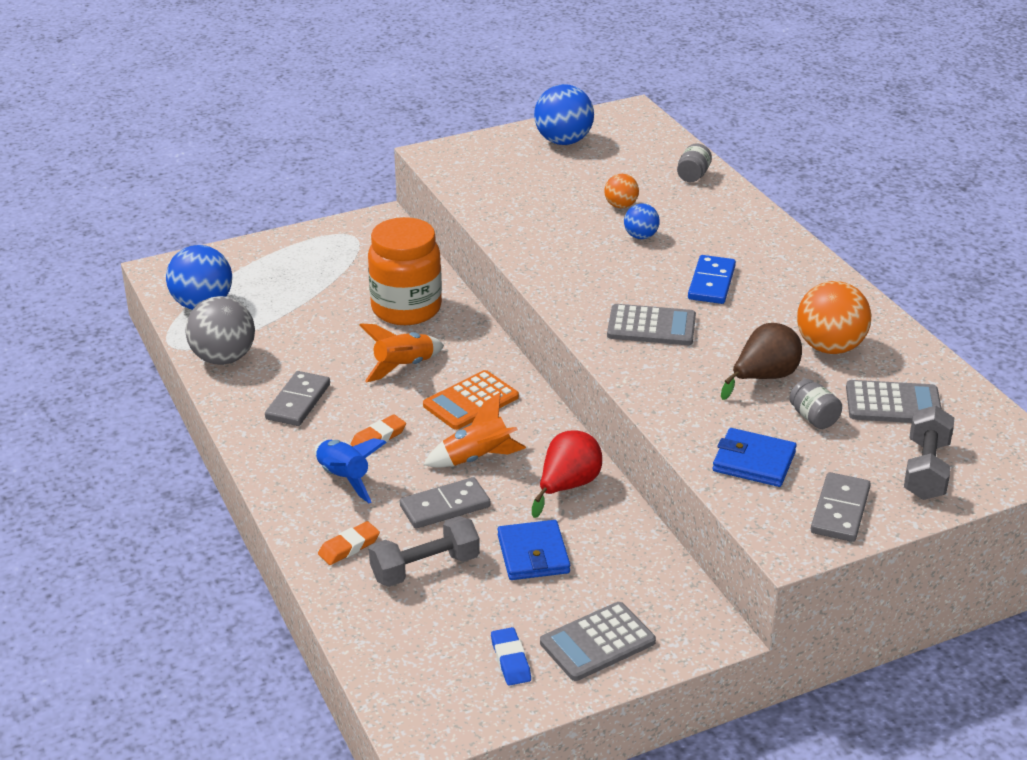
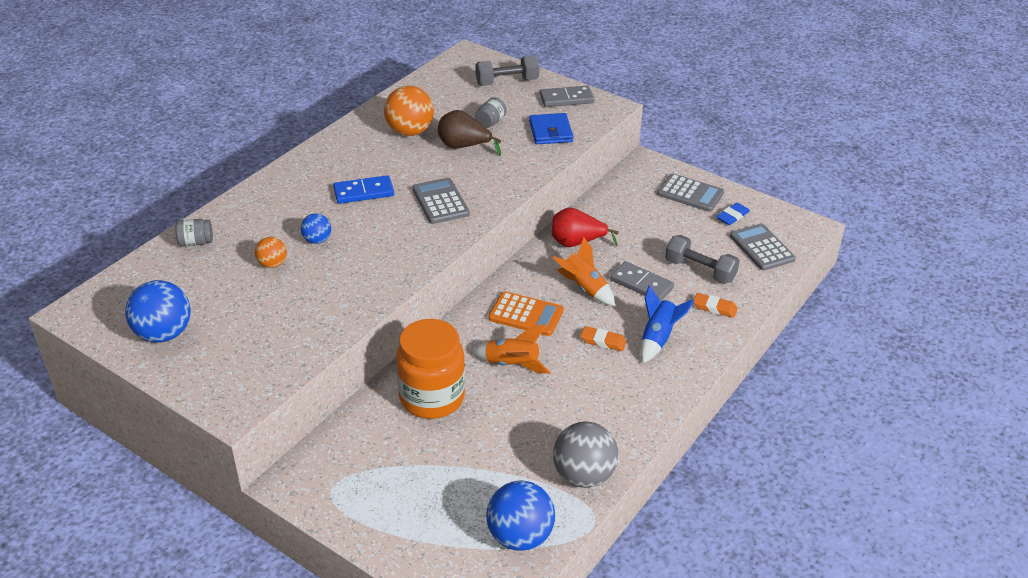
camera: 120 degrees left, 5 degrees up
grey domino [265,371,330,426] -> none
blue wallet [498,520,570,580] -> none
grey calculator [846,380,942,423] -> grey calculator moved to [730,223,796,271]

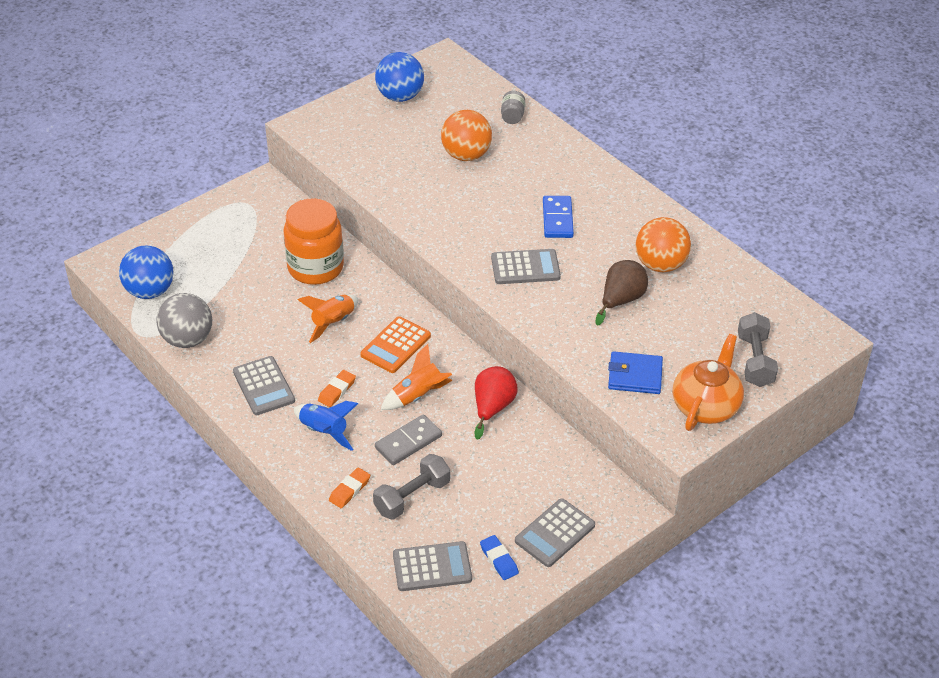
camera: 105 degrees right, 5 degrees up
orange ball [255,237,287,268] -> orange ball [441,110,492,161], size x1.85
blue ball [301,213,331,244] -> none
grey jar [475,97,507,128] -> none
grey domino [540,85,594,107] -> orange teapot [673,334,744,431]
none -> grey calculator [233,356,295,415]

